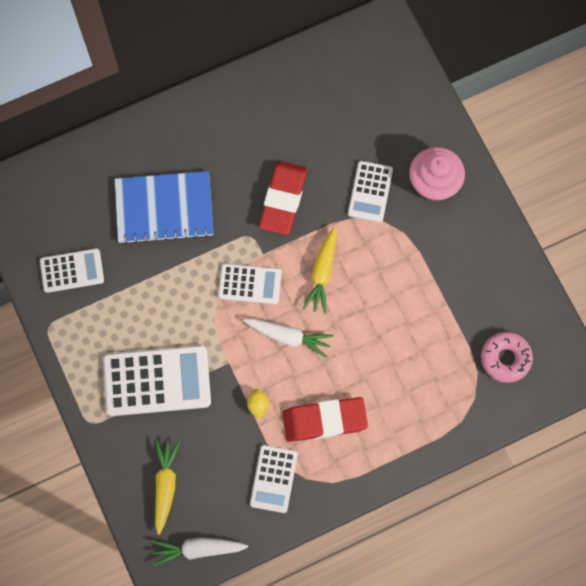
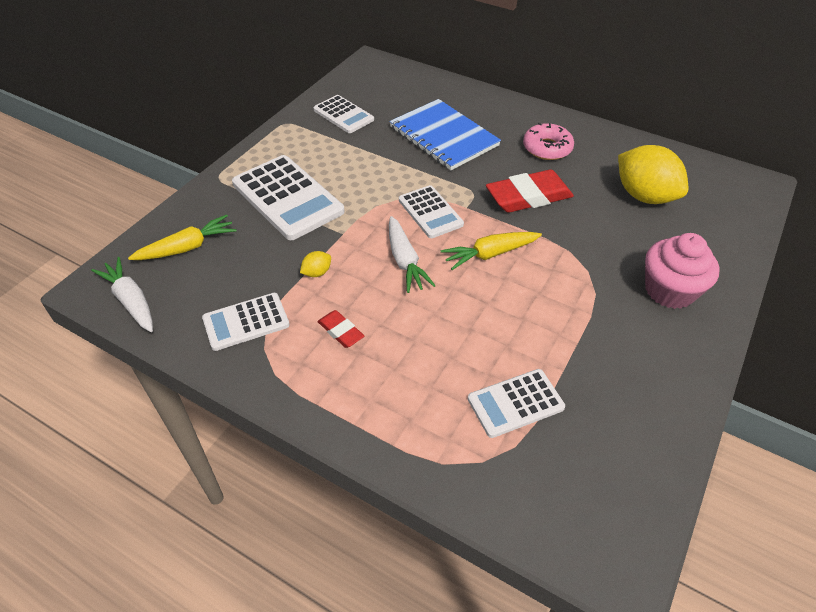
camera: 55 degrees right, 25 degrees down
red eraser [282,397,368,442] -> red eraser [318,310,364,348], size x0.51
white calculator [348,161,393,222] -> white calculator moved to [468,369,565,438]
pink donut [481,332,533,383] -> pink donut moved to [523,123,574,160]
none -> yellow lemon [618,145,688,204]

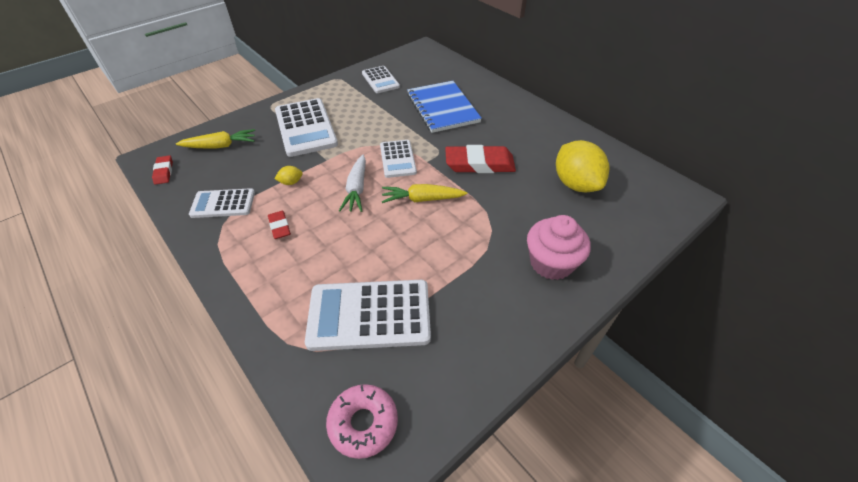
camera: 20 degrees right, 0 degrees up
white carrot [91,257,153,332] -> red eraser [152,155,173,185]
white calculator [468,369,565,438] -> white calculator [305,280,431,351], size x1.69
pink donut [523,123,574,160] -> pink donut moved to [326,384,398,459]

